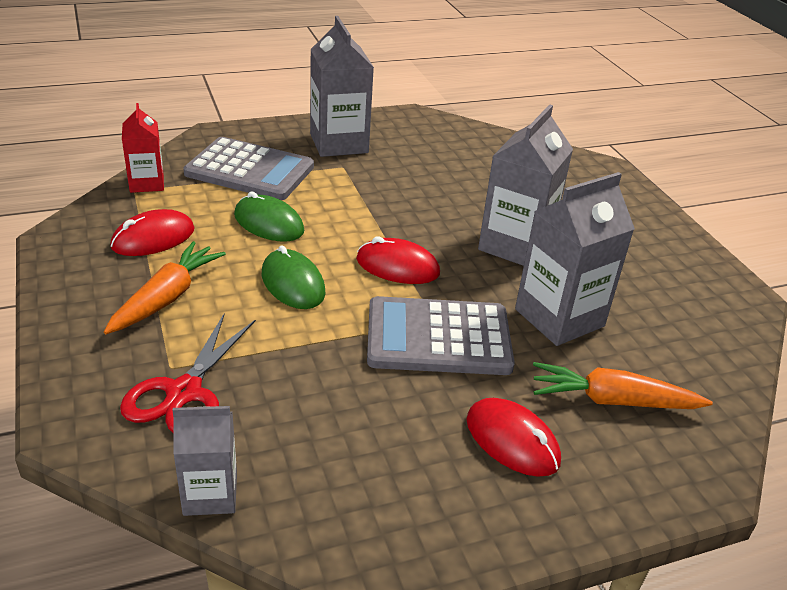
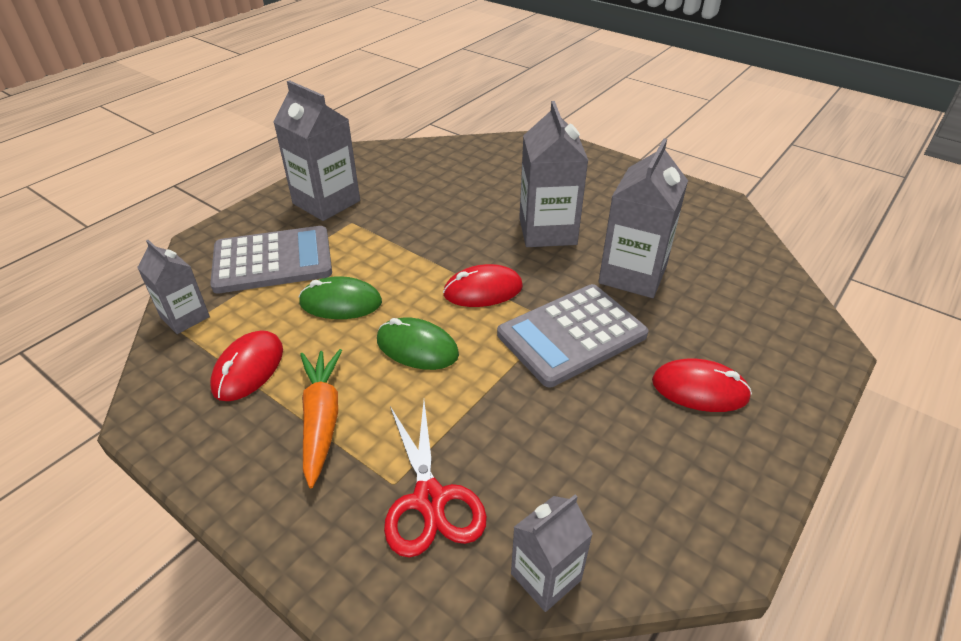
camera: 30 degrees left, 5 degrees up
red carton [122,103,164,193] -> grey carton [137,240,210,334]
orange carrot [533,362,713,409] -> none

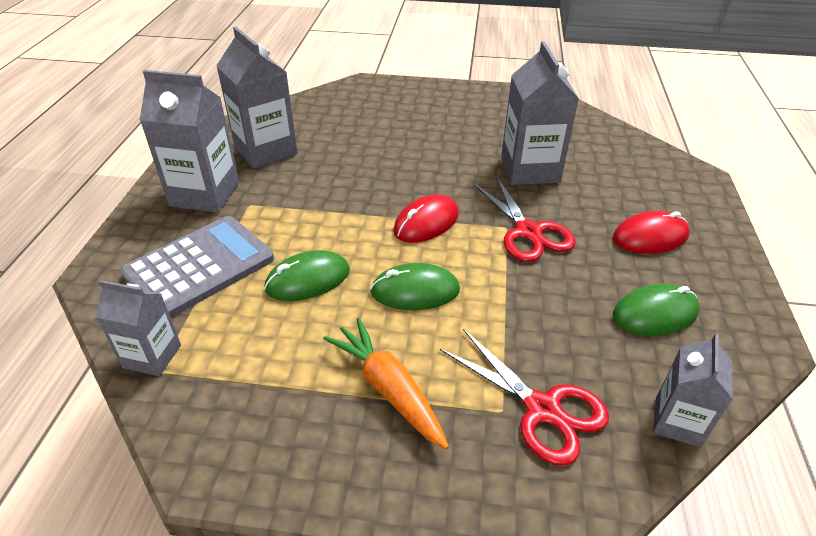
camera: 30 degrees left, 0 degrees up
red mouse [210,330,283,401] -> none
grey calculator [497,284,649,387] -> red scissors [474,178,576,262]
grey carton [519,101,589,247] -> grey carton moved to [216,27,298,169]
none -> green mouse [613,284,700,336]

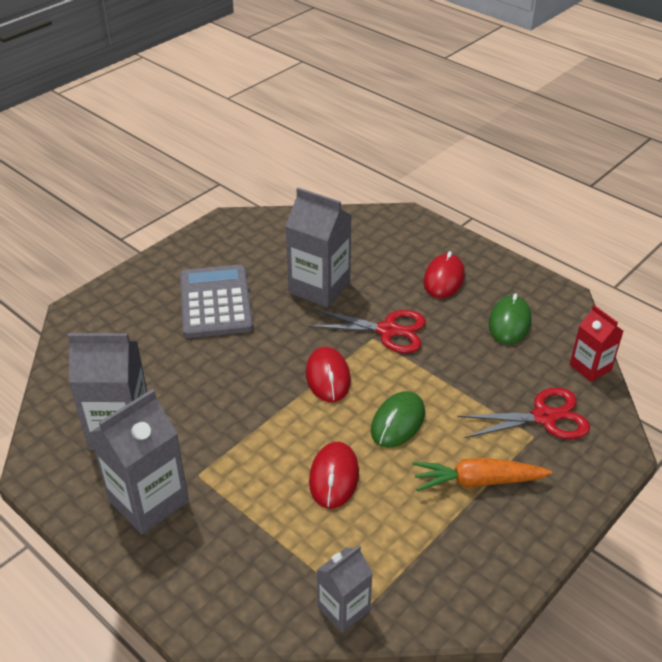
camera: 55 degrees left, 0 degrees up
grey calculator [120,216,274,318] -> grey calculator moved to [180,264,253,338]
green mouse [264,250,350,301] -> red mouse [309,442,359,509]
grey carton [653,333,733,447] -> red carton [570,305,623,382]

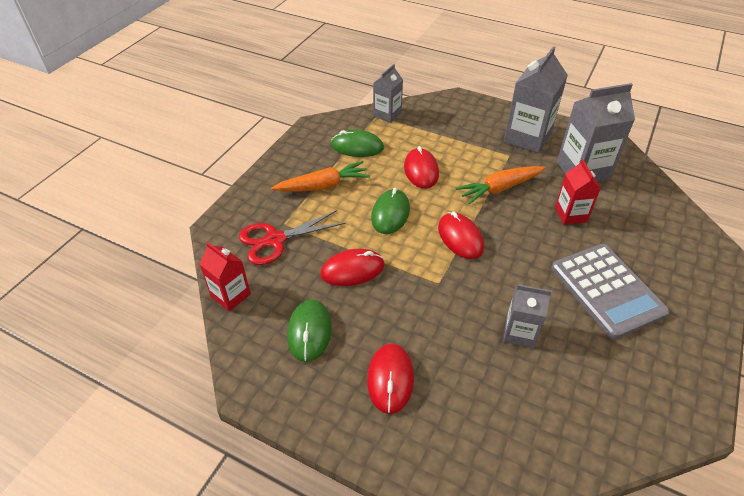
camera: 165 degrees right, 5 degrees up
grey carton [286,188,352,308] -> grey carton [503,284,552,348], size x0.59
red scissors [309,309,426,353] -> none
none -> red mouse [321,249,385,286]
none -> green mouse [331,129,384,157]
none -> orange carrot [456,166,545,205]
none -> red carton [555,159,601,225]

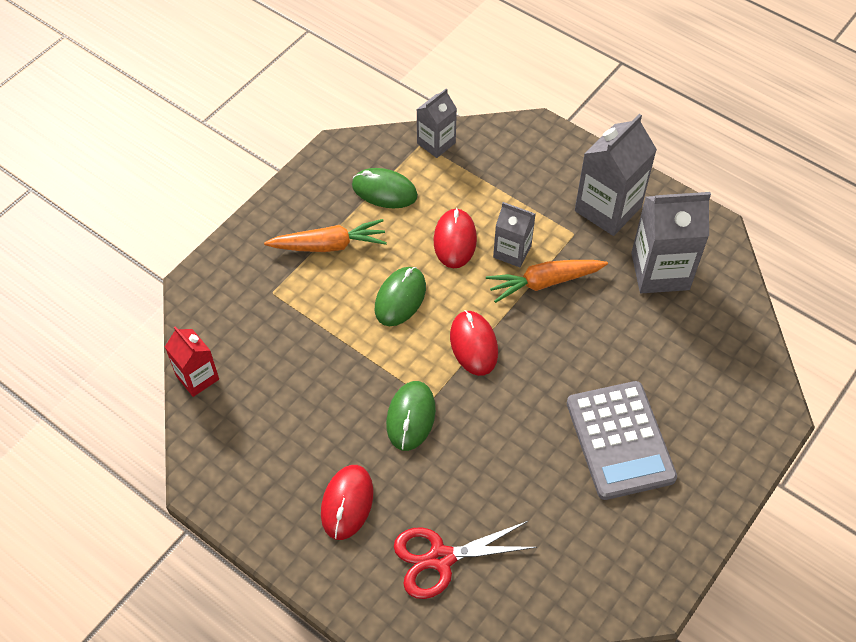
camera: 10 degrees right, 10 degrees up
red scissors [239,210,346,265] -> red scissors moved to [394,521,537,599]
green mouse [287,299,332,362] -> green mouse moved to [386,381,436,451]
red mouse [321,249,385,286] -> none
grey carton [503,284,552,348] -> grey carton moved to [493,202,536,267]
red carton [555,159,601,225] -> none

